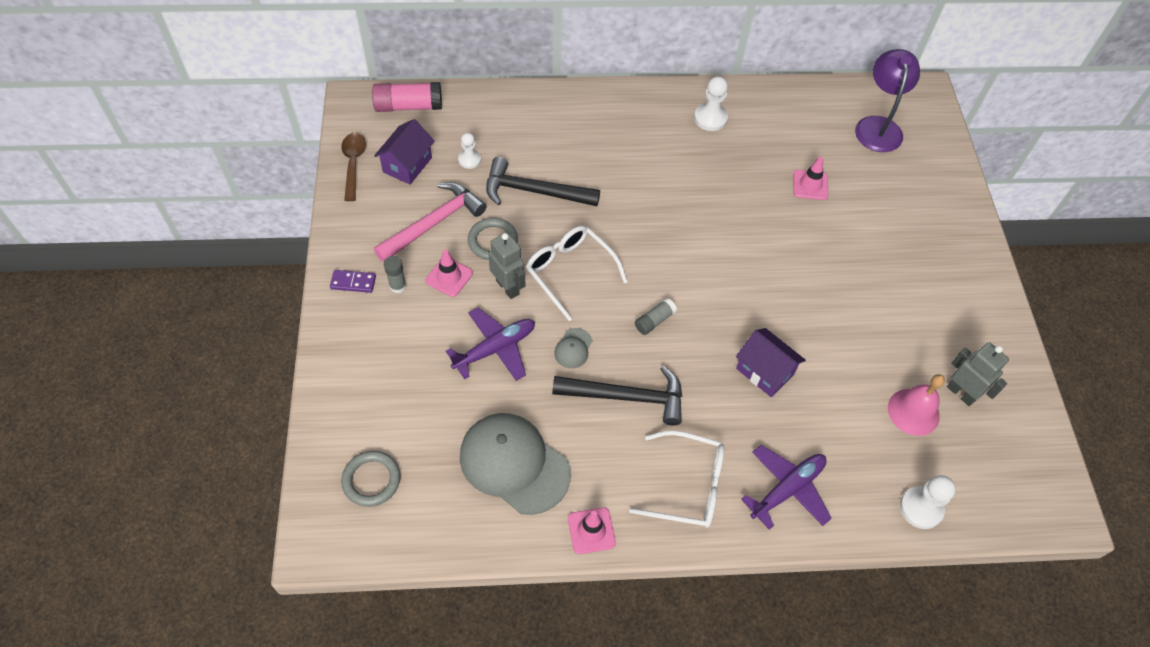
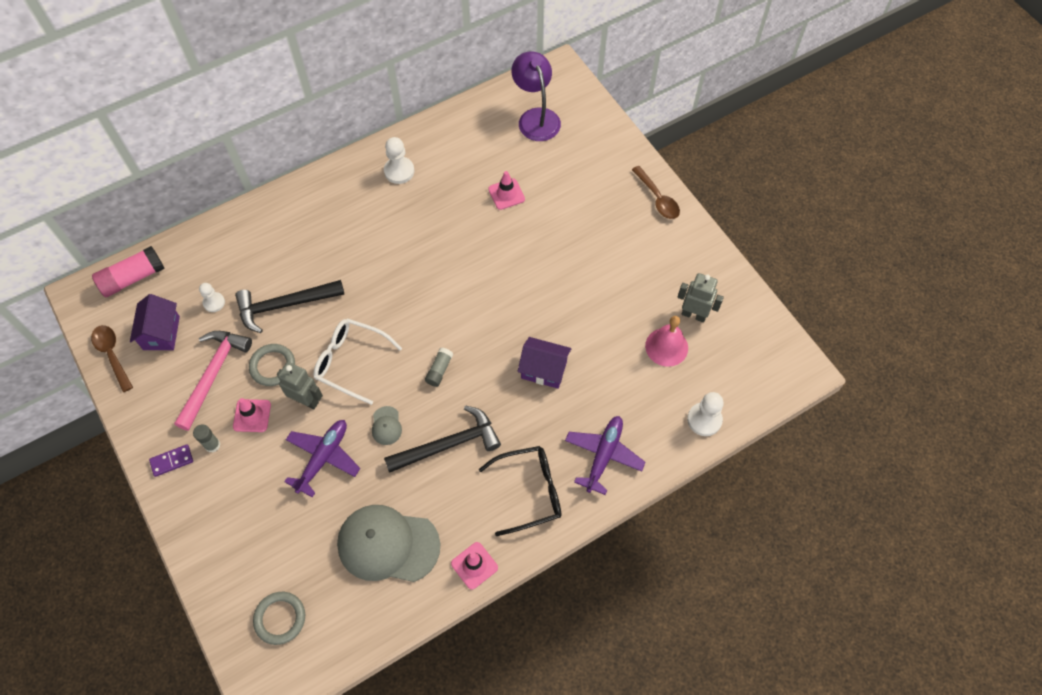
camera: 25 degrees left, 5 degrees up
white glasses [629,431,725,528] -> black glasses [479,446,561,536]
none -> brown spoon [632,166,680,219]

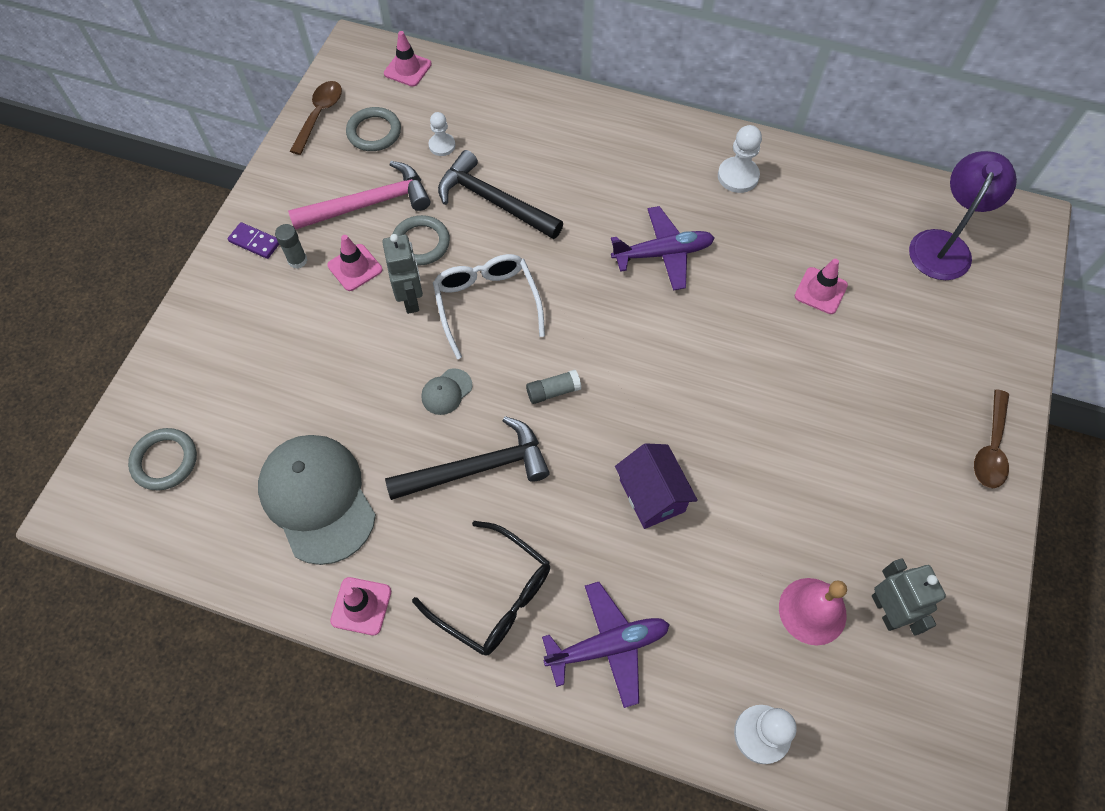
camera: 50 degrees right, 0 degrees up
pink glue stick [92,246,165,297] -> pink traffic cone [384,31,432,87]
purple house [130,294,180,350] -> grey ring [346,107,401,151]
purple plane [284,420,360,497] -> purple plane moved to [611,206,714,290]
black hammer [384,406,501,473] -> black hammer turned 45 degrees counterclockwise [385,416,550,500]

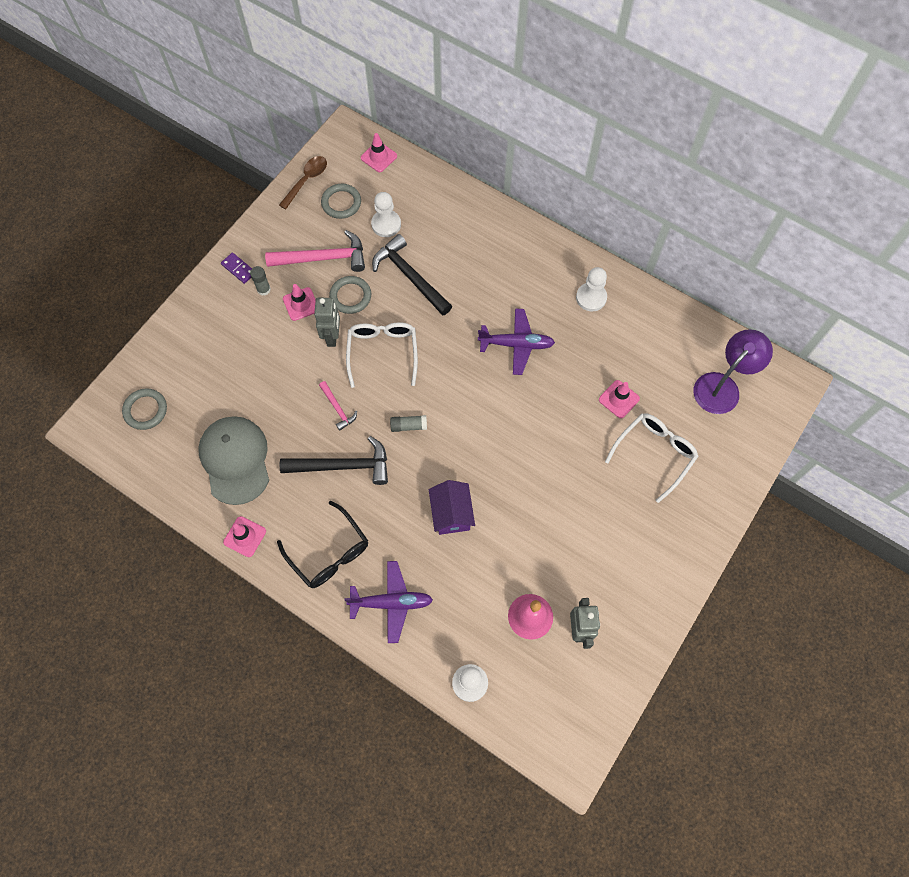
camera: 15 degrees right, 5 degrees up
grey cap [421,368,472,415] -> pink hammer [319,381,357,431]
white pawn [429,112,455,156] -> white pawn [371,192,401,237], size x1.52
brown spoon [974,389,1009,488] -> none
none -> white glasses [605,413,699,503]

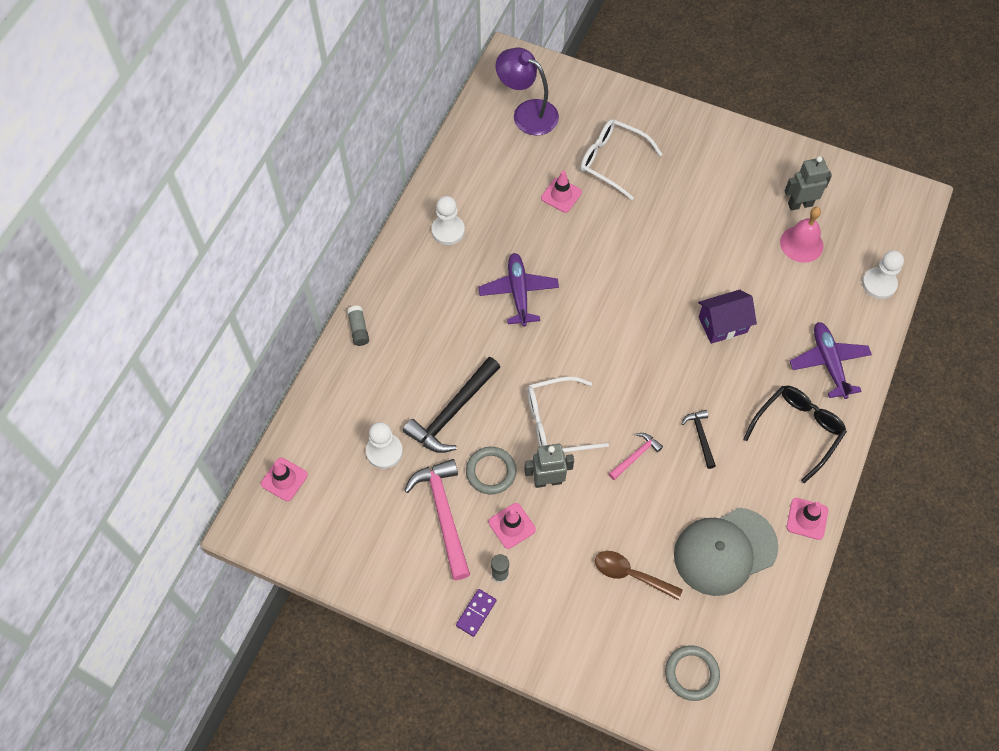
camera: 100 degrees left, 5 degrees down
brown spoon [279,156,327,209] -> brown spoon moved to [595,551,683,600]
black hammer [280,436,388,485] -> black hammer [682,410,716,469], size x0.52
grey ring [321,184,361,219] -> none
grey glue stick [390,415,427,432] -> grey glue stick moved to [347,305,369,346]

